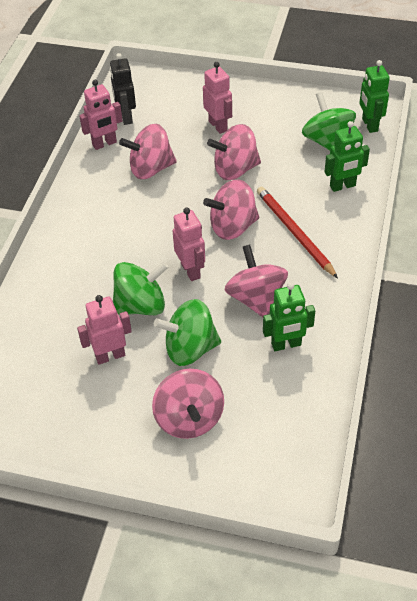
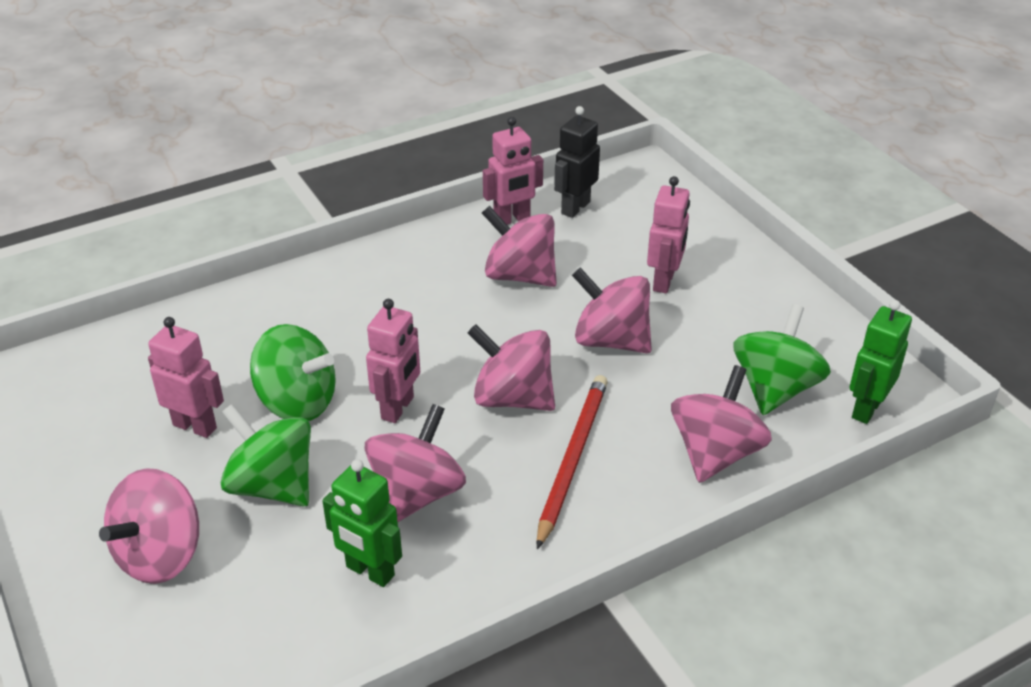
camera: 45 degrees right, 10 degrees down
pink robot [79,80,123,150] -> pink robot turned 45 degrees counterclockwise [483,117,543,225]
green robot [325,121,370,192] -> pink spinning top [671,365,772,483]

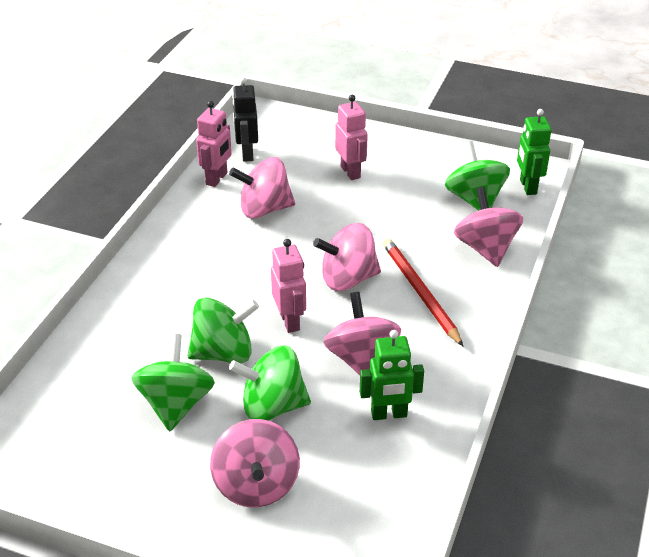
camera: 40 degrees left, 0 degrees up
pink robot [148,317,224,438] -> green spinning top [131,334,215,431]
pink spinning top [572,267,652,353] -> none

